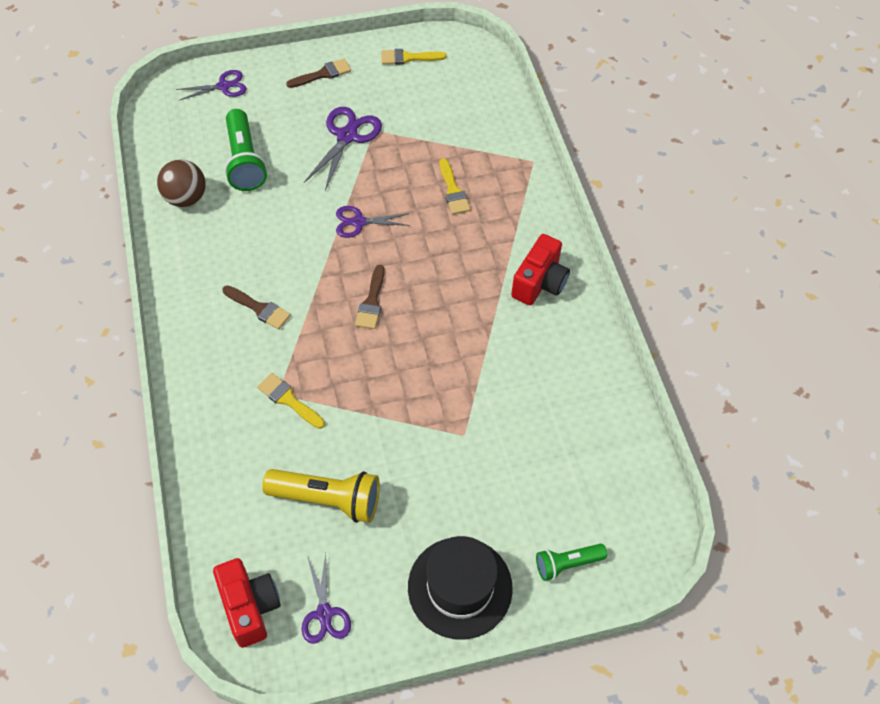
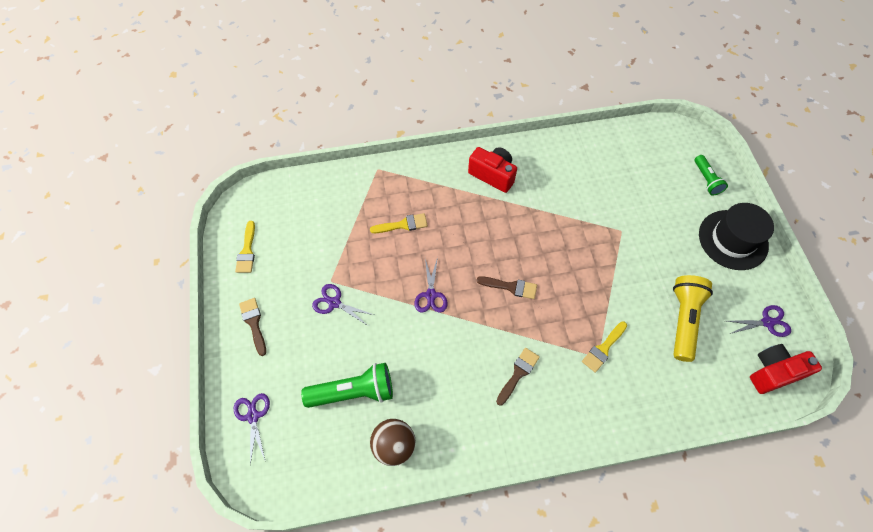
camera: 85 degrees left, 5 degrees up
purple scissors [304,107,382,191] -> purple scissors [312,284,374,325], size x0.65

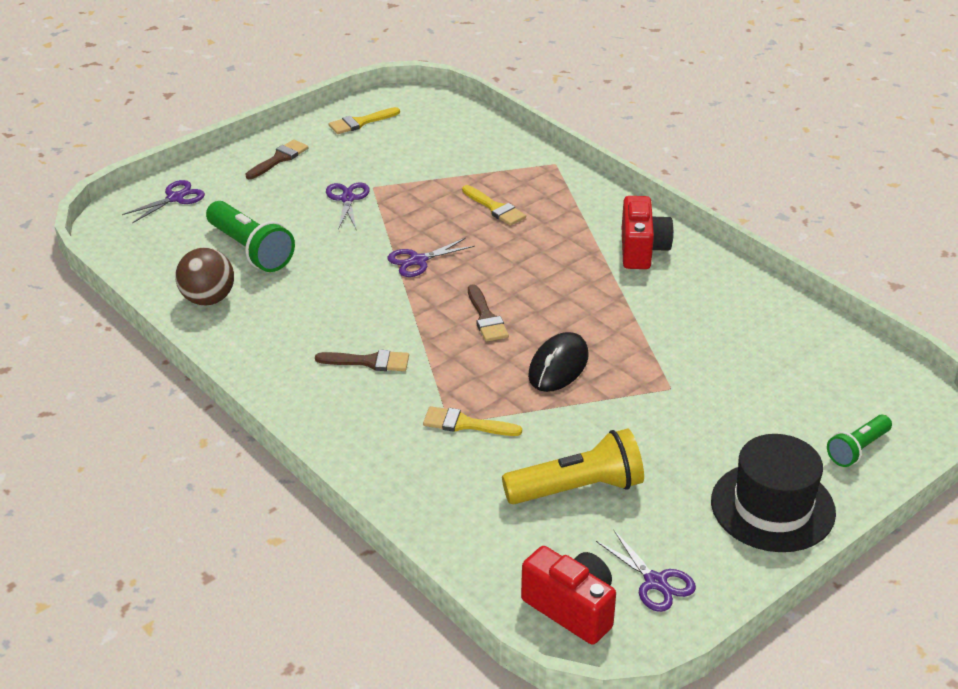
camera: 60 degrees right, 25 degrees down
none -> black mouse [528,332,589,392]

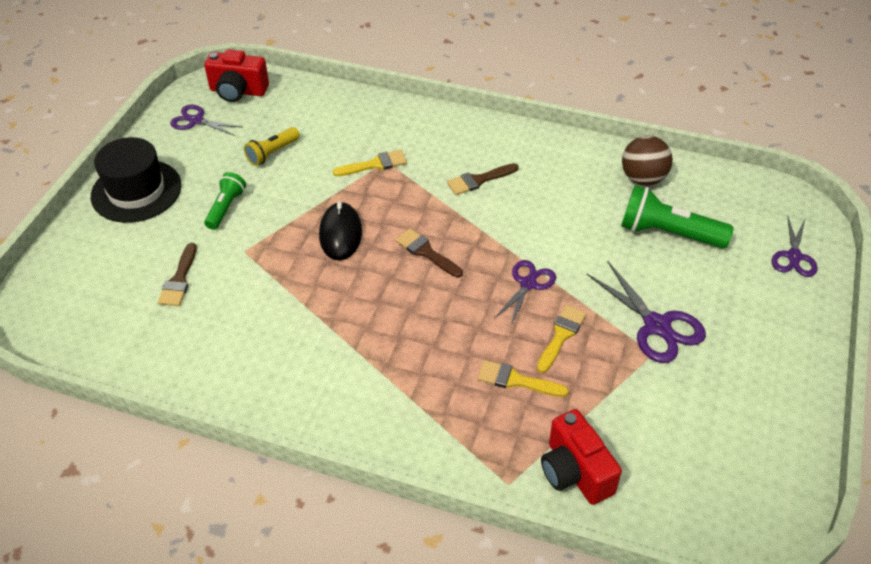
camera: 150 degrees right, 10 degrees up
brown brush [246,139,309,179] -> brown brush moved to [158,243,197,306]
purple scissors [326,182,370,230] -> purple scissors [587,261,706,363], size x1.53
yellow brush [328,107,400,134] -> yellow brush moved to [537,305,587,373]
yellow flashlight [502,429,644,504] -> yellow flashlight [244,127,300,166], size x0.60
red camera [622,196,674,269] -> red camera moved to [541,409,622,505]
green flashlight [827,415,892,467] -> green flashlight moved to [204,172,246,230]

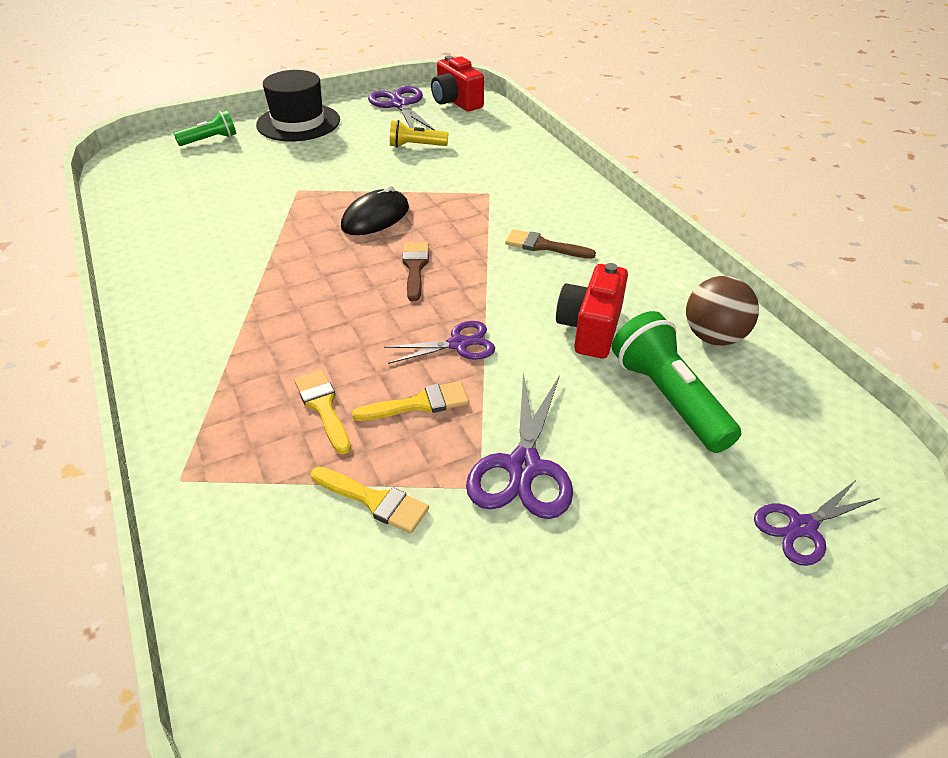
camera: 45 degrees right, 5 degrees down
brown brush [158,243,197,306] -> none
purple scissors [170,105,242,136] -> purple scissors [368,86,435,130], size x1.53
green flashlight [204,172,246,230] -> green flashlight moved to [174,110,236,146]
yellow brush [333,150,407,176] -> yellow brush moved to [311,467,429,534]
red camera [541,409,622,505] -> red camera moved to [556,263,628,359]

